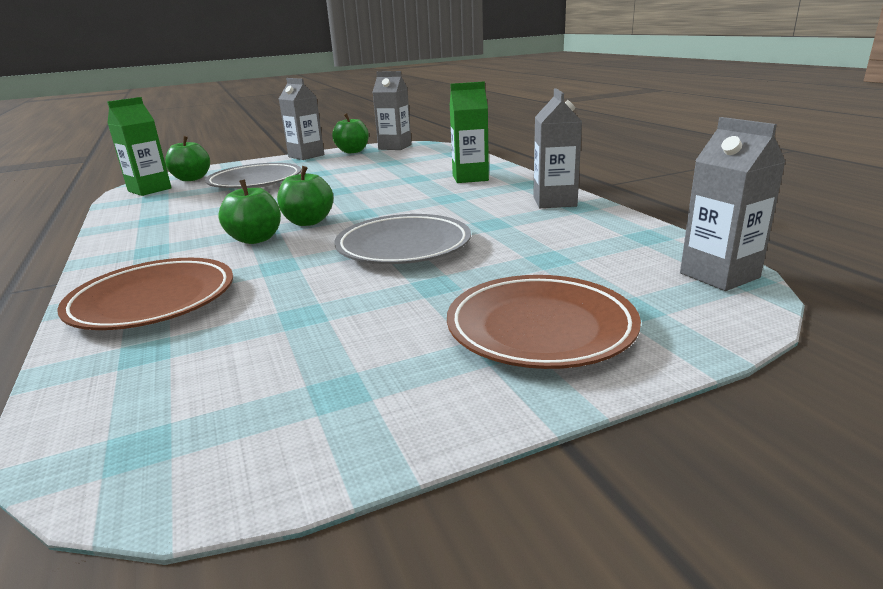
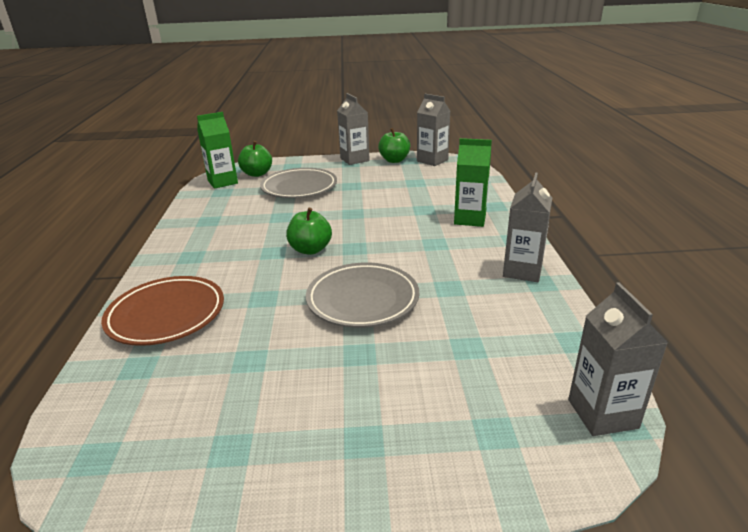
camera: 20 degrees right, 5 degrees up
green apple [218,180,281,244] -> none
brown plate [447,275,641,369] -> none

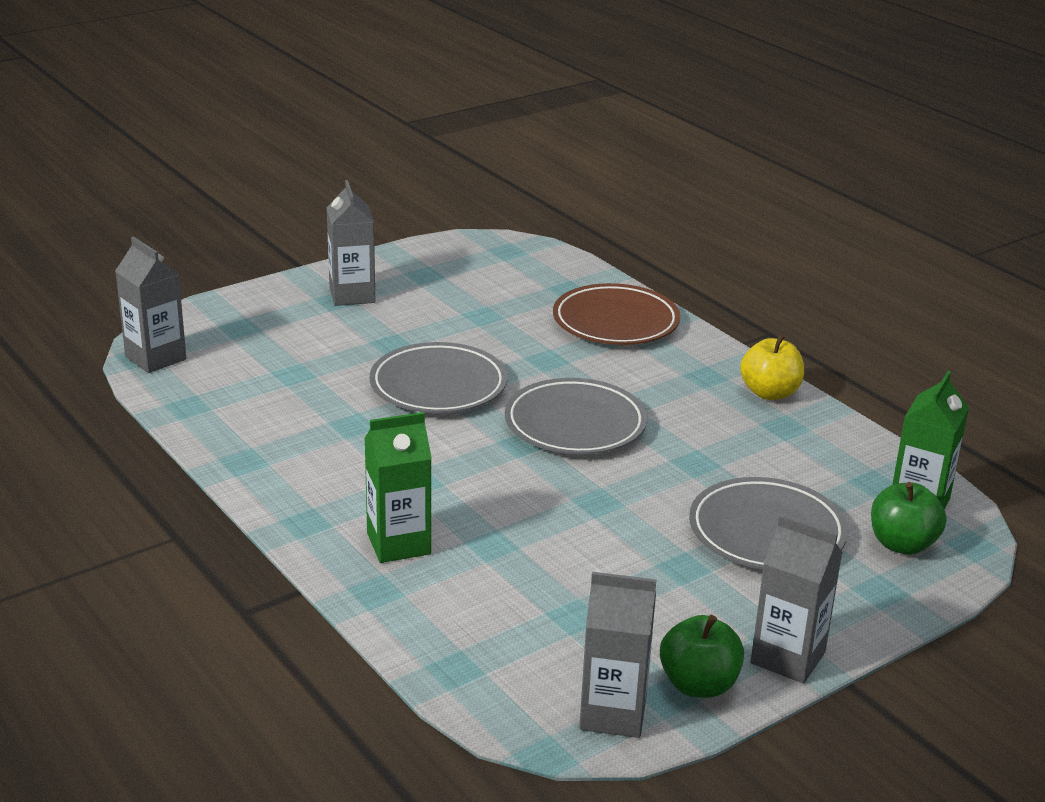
camera: 145 degrees right, 0 degrees up
green apple [286,208,332,255] -> grey plate [505,378,647,455]
grey carton [503,173,552,282] -> grey carton moved to [326,180,375,306]
none -> yellow apple [740,334,804,400]

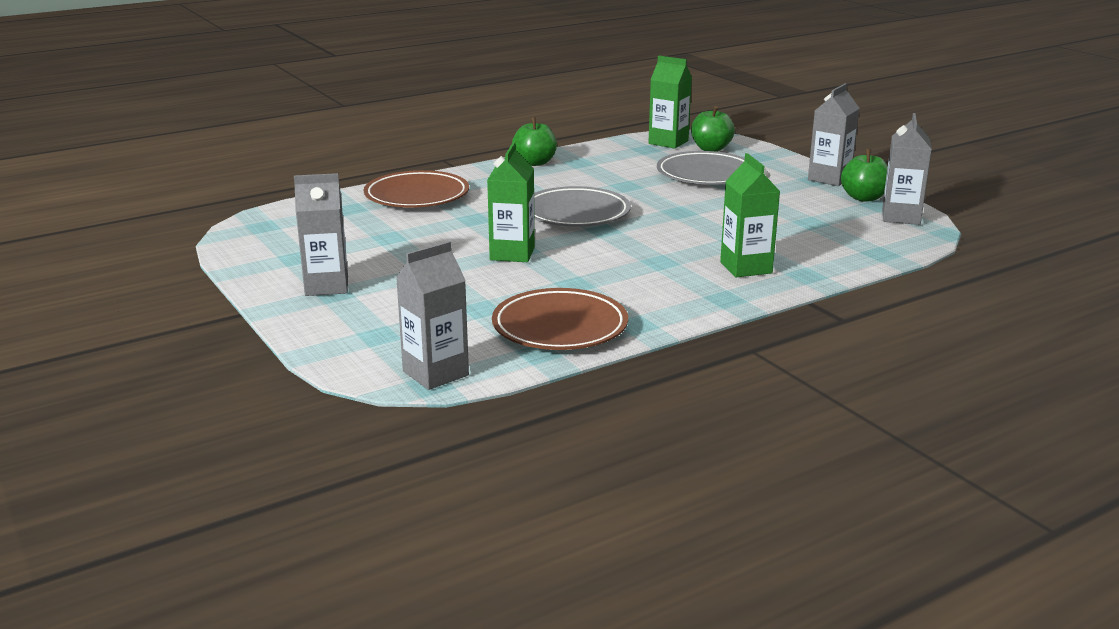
camera: 85 degrees left, 5 degrees down
grey plate [370,342,508,413] -> green carton [487,142,535,262]
yellow apple [740,334,804,400] -> green apple [512,117,557,166]
none -> brown plate [492,288,628,350]

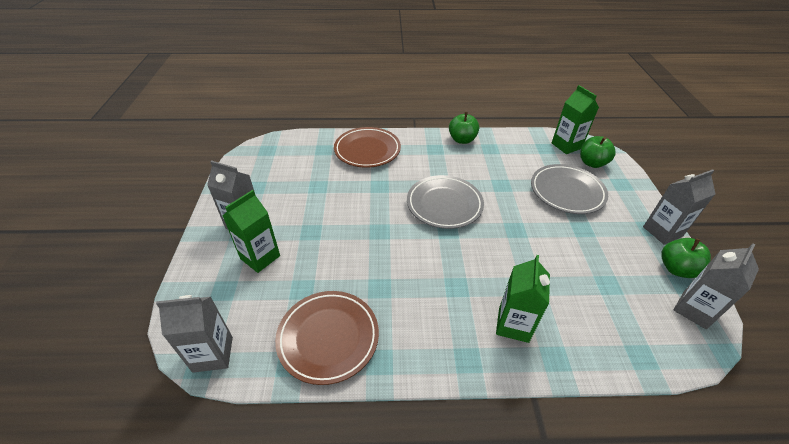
camera: 30 degrees right, 20 degrees up
green carton [487,142,535,262] -> green carton moved to [223,190,280,273]

